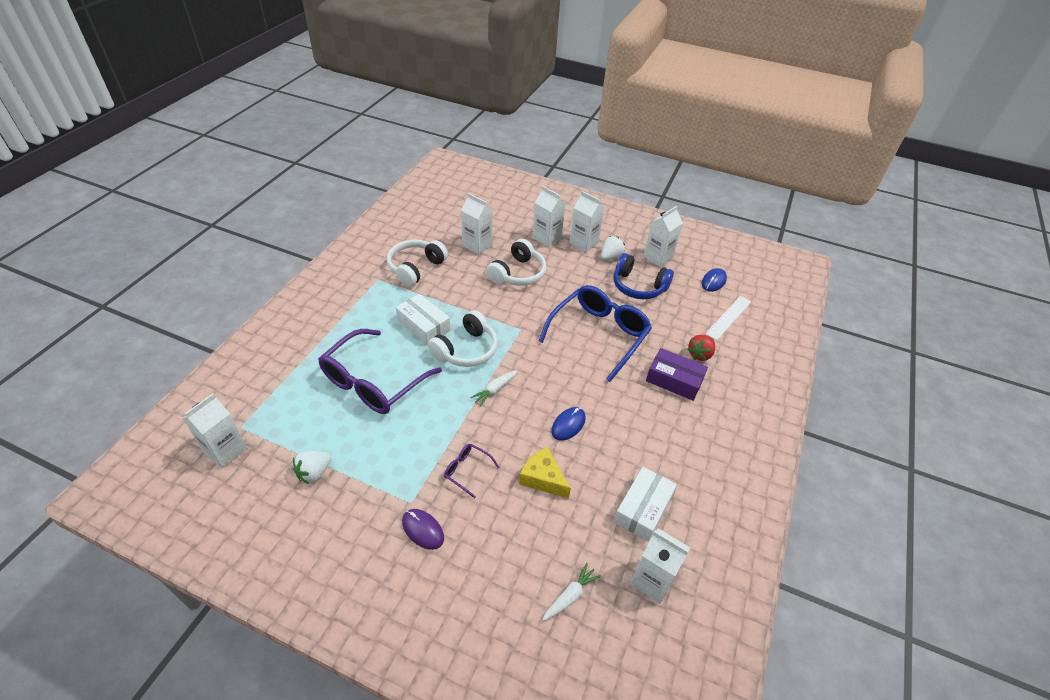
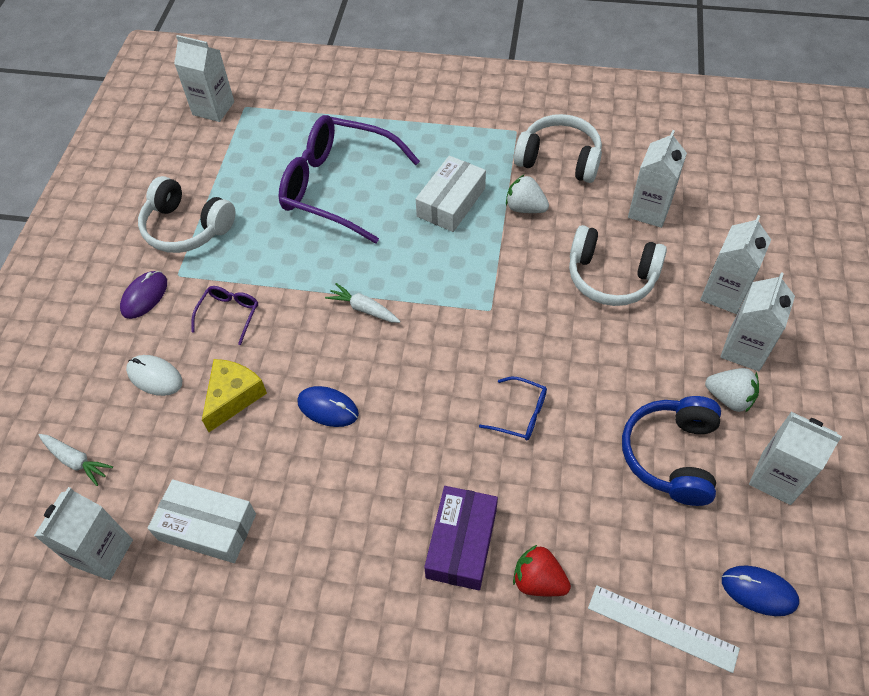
camera: 80 degrees right, 10 degrees up
white strawberry [293,451,331,484] -> white strawberry moved to [506,175,549,213]
white headphones [428,310,498,367] -> white headphones moved to [138,176,235,253]
blue glasses [539,285,652,382] -> blue glasses [479,377,547,441], size x0.42
none -> white mouse [126,355,182,396]

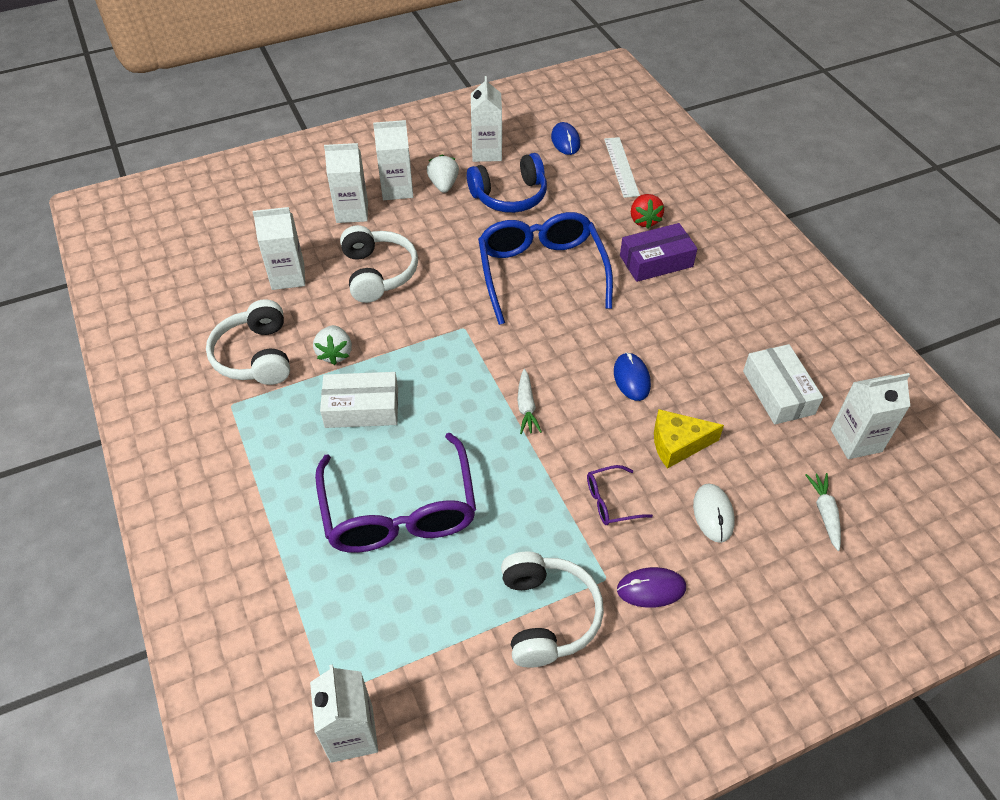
camera: 125 degrees left, 5 degrees down
blue glasses [479,377,547,441] -> blue glasses [478,212,613,325], size x2.36

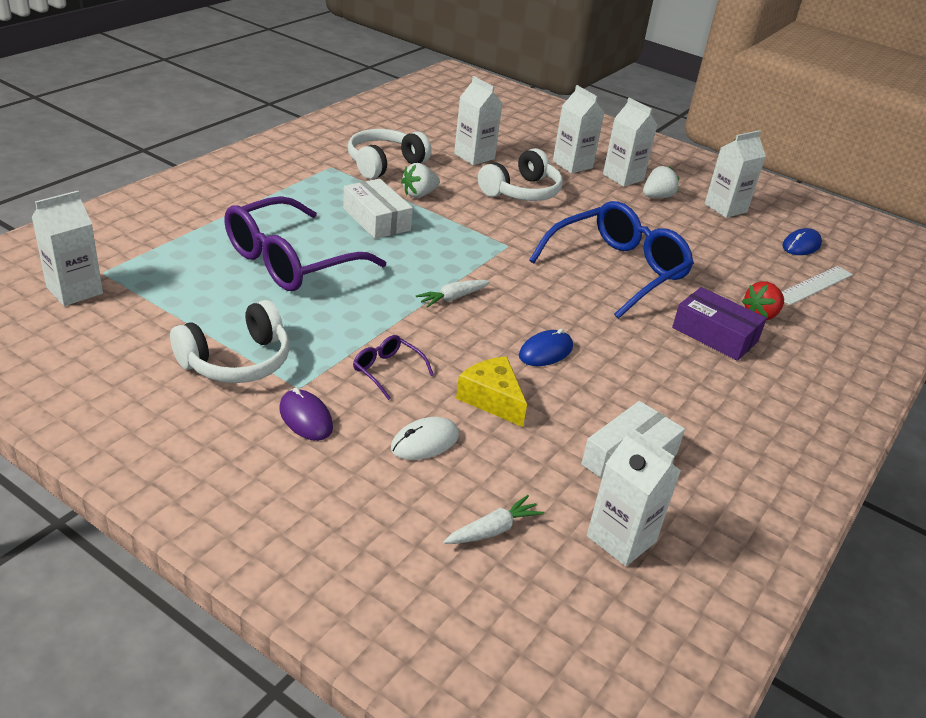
camera: 55 degrees right, 15 degrees down
blue headphones [467,153,547,213] -> none

